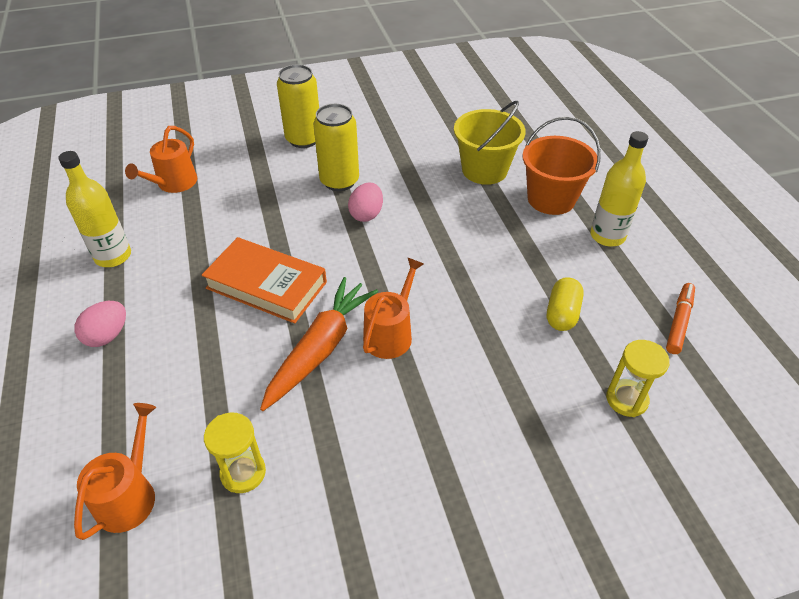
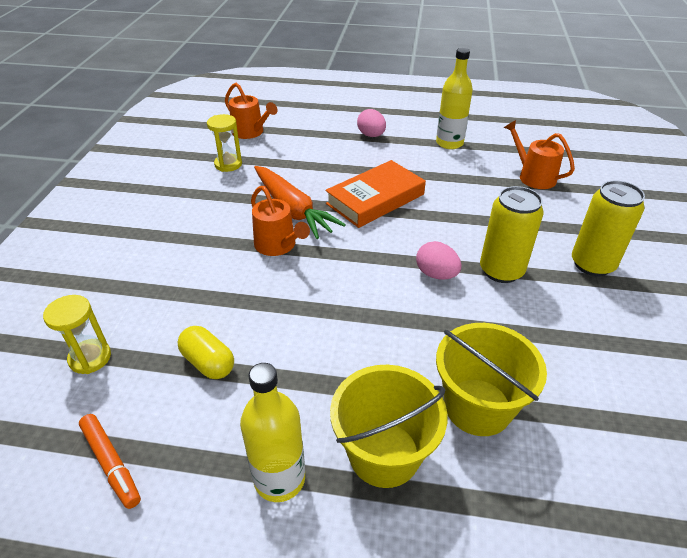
camera: 115 degrees right, 5 degrees down
orange bucket [523,117,601,215] -> yellow bucket [330,365,447,488]

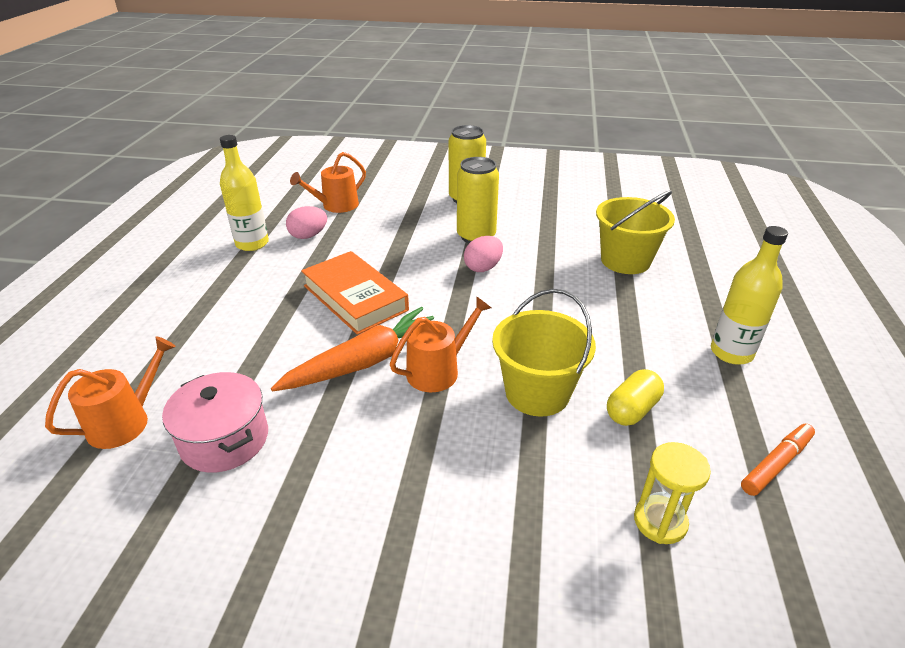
camera: 90 degrees left, 5 degrees down
yellow hourglass [207,114,242,172] -> pink pot [162,372,268,473]
yellow bucket [330,365,447,488] -> yellow bucket moved to [492,289,596,417]
pink egg [357,109,386,137] -> pink egg moved to [286,206,327,239]

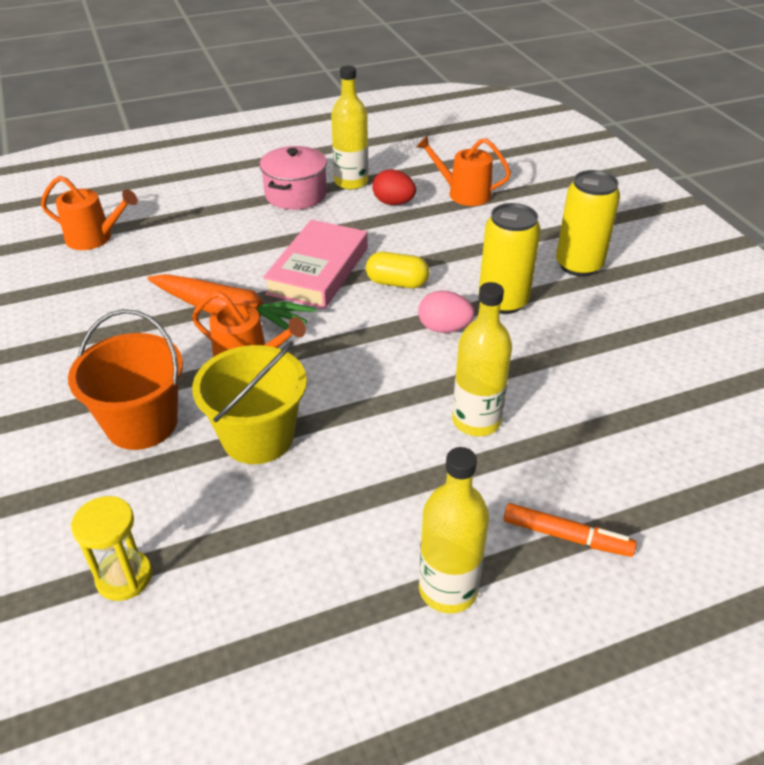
camera: 60 degrees right, 5 degrees up
pink pot [162,372,268,473] -> pink pot moved to [260,146,327,210]
pink egg [286,206,327,239] -> red egg [372,169,416,205]
orange book [301,251,409,335] -> pink book [263,220,368,309]
yellow bucket [596,190,675,274] -> none
yellow capsule [607,369,664,426] -> yellow capsule moved to [366,252,429,288]
orange marker [741,424,815,496] -> orange marker moved to [504,503,637,557]
none -> orange bucket [68,309,183,450]
none -> yellow bottle [452,282,512,436]

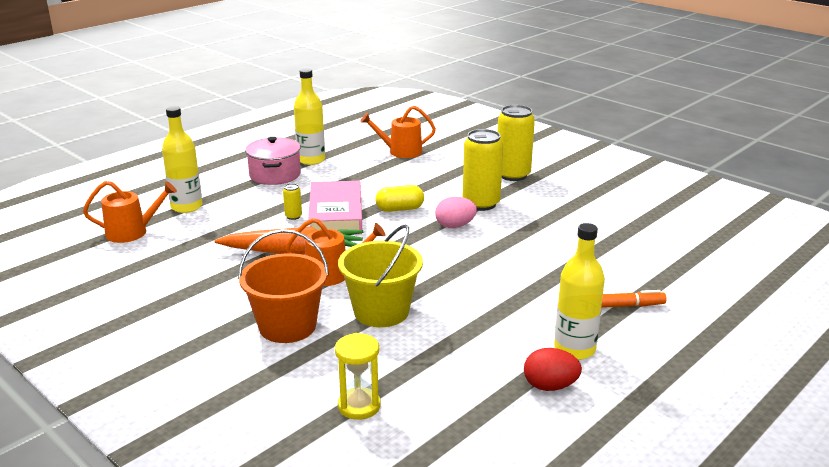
camera: 25 degrees left, 15 degrees down
red egg [372,169,416,205] -> red egg moved to [524,348,582,391]
yellow bottle [452,282,512,436] -> yellow bottle moved to [162,106,202,213]
none -> yellow can [283,183,302,220]

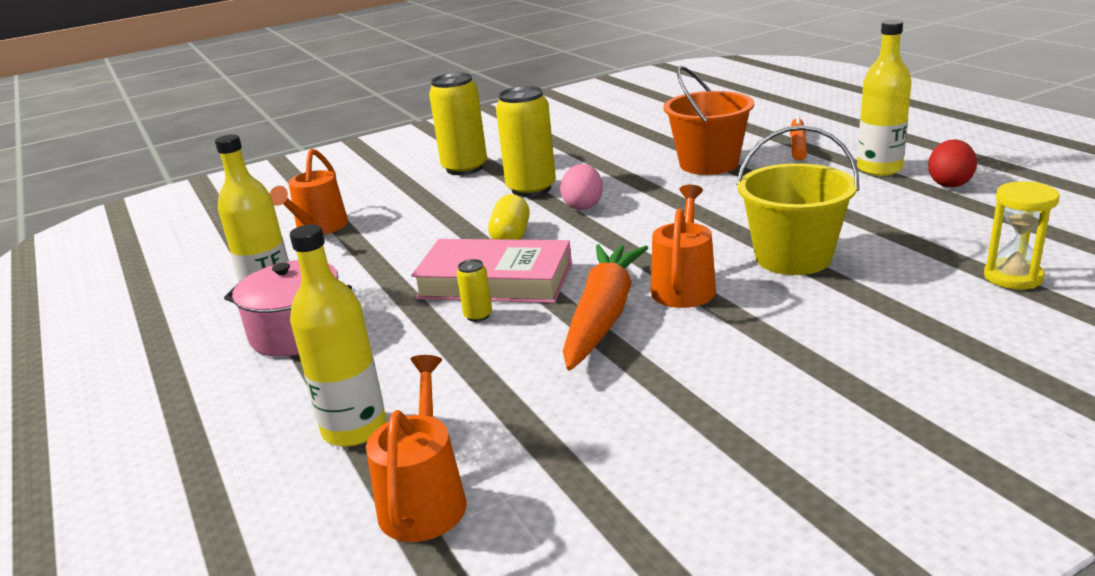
camera: 70 degrees left, 0 degrees up
orange bucket [238,229,329,343] -> orange bucket moved to [664,66,754,175]

